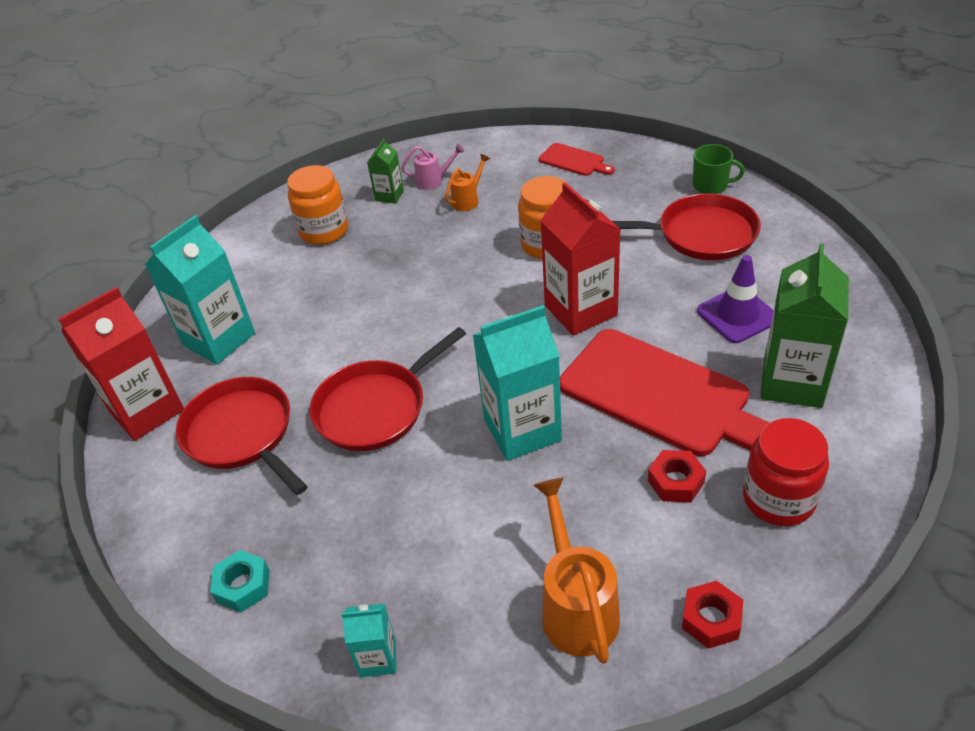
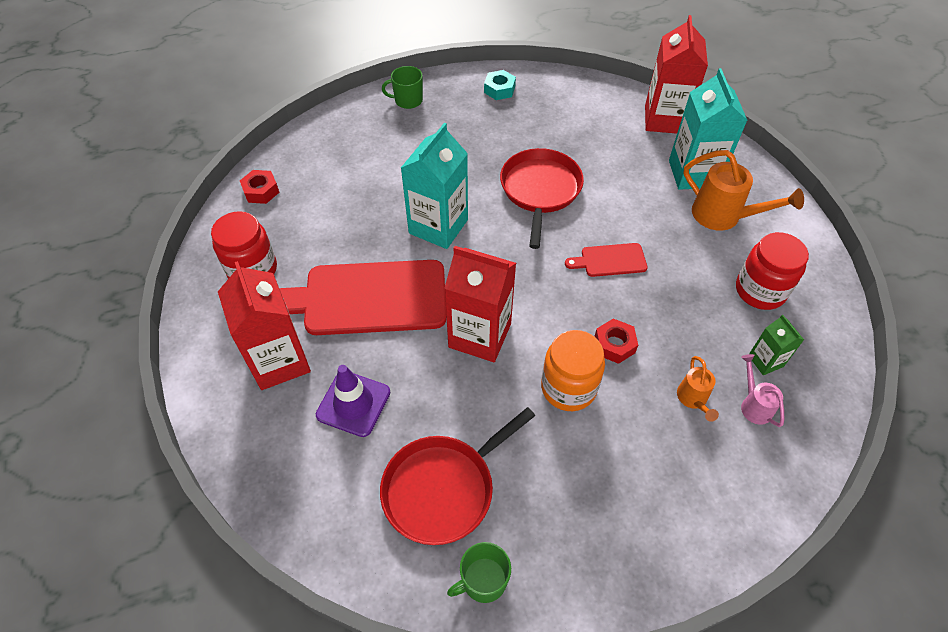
camera: 135 degrees right, 10 degrees up
red pan [176,377,308,495] -> none
orange jar [287,165,348,245] -> red jar [736,232,809,310]
turquoise carton [341,604,396,677] -> green mug [382,66,423,109]
pink watering can [401,144,465,190] -> pink watering can turned 120 degrees clockwise [741,354,784,427]
orange watering can [534,478,620,664] -> orange watering can moved to [683,150,804,231]
red cutting board [539,143,615,176] -> red cutting board moved to [565,243,648,277]
red nut [648,450,706,502] -> red nut moved to [594,318,638,364]
green carton [760,244,849,408] -> red carton [218,261,311,390]

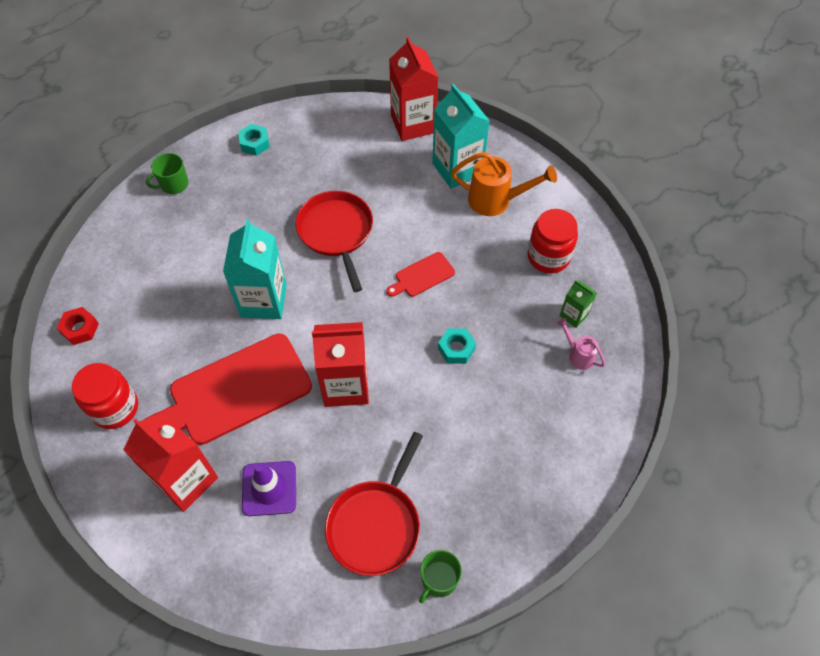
camera: 25 degrees left, 5 degrees up
orange jar [541,330,605,411] -> none
red nut [594,318,638,364] -> turquoise nut [438,328,476,364]
orange watering can [677,356,719,422] -> none

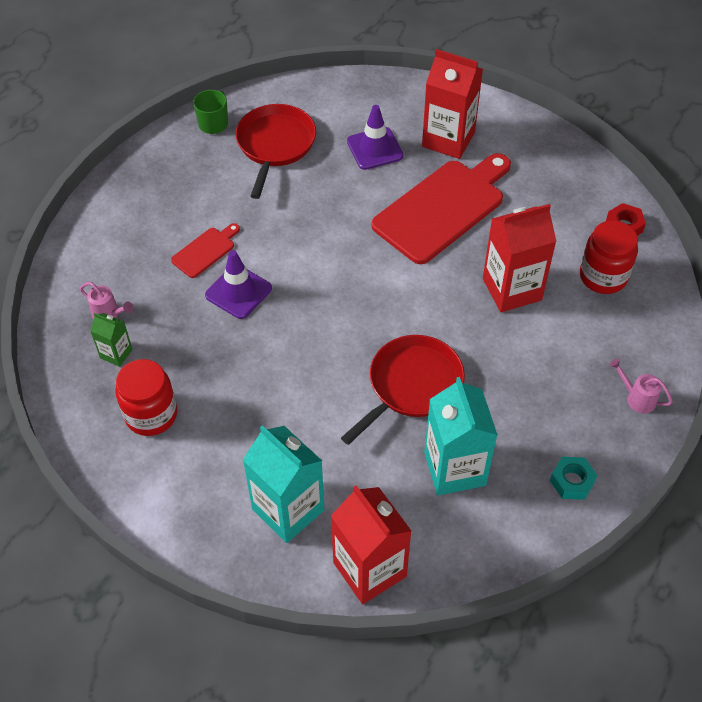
camera: 165 degrees right, 5 degrees down
red jar [72,363,138,429] -> red jar moved to [580,220,638,294]
green mug [146,153,188,194] -> pink watering can [609,358,673,414]
turquoise carton [223,219,287,319] -> turquoise carton moved to [424,377,498,496]
red pan [296,191,373,292] -> red pan turned 105 degrees counterclockwise [341,335,465,445]
red carton [312,322,369,407] -> red carton moved to [483,204,557,312]
red cutting board [386,252,455,297] -> red cutting board moved to [171,223,240,278]
turquoise nut [438,328,476,364] -> purple traffic cone [205,250,272,319]
orange watering can [451,152,557,216] -> none

